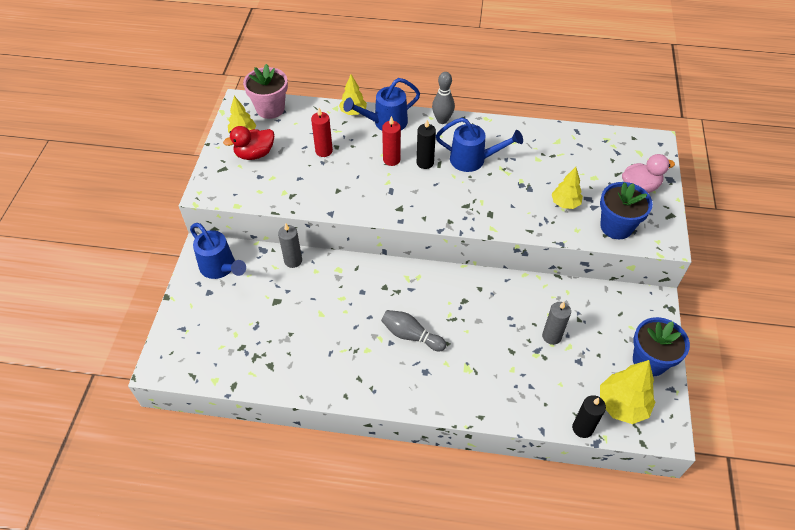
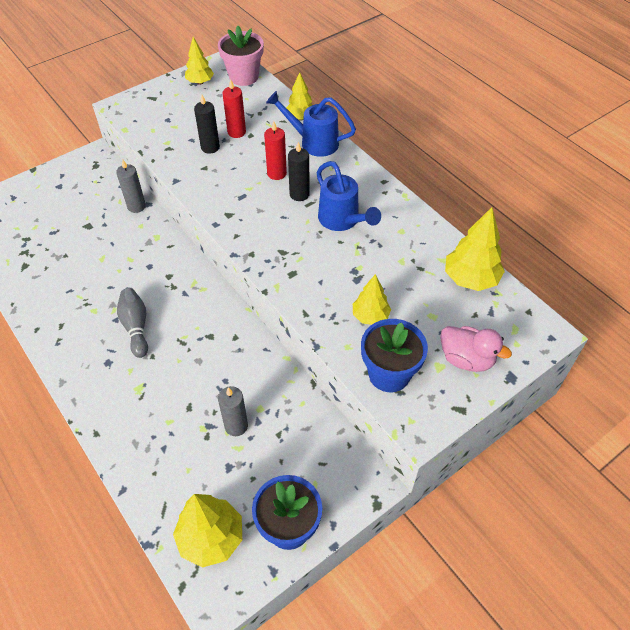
camera: 45 degrees right, 0 degrees up
blue watering can [190,223,246,279] -> none
red duck [223,126,274,160] -> none
grey bowling pin [432,72,455,124] -> none
black candle [572,395,606,438] -> black candle moved to [194,95,220,154]
none -> yellow tree [445,207,505,291]

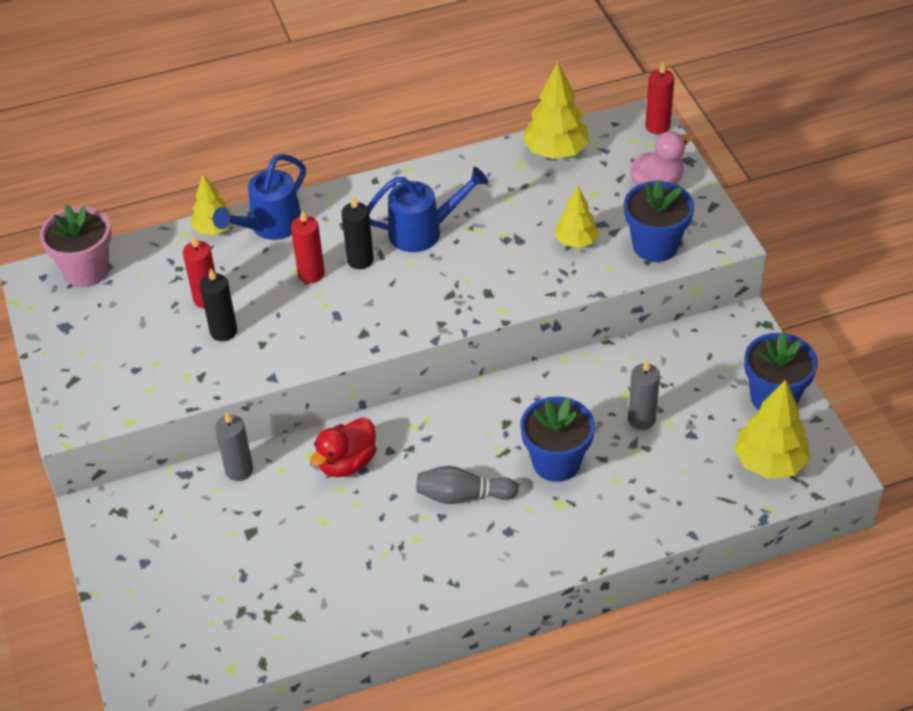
camera: 70 degrees left, 5 degrees down
yellow tree [185,37,214,85] -> none
none -> red duck [310,417,376,477]
none -> blue flower pot [520,396,595,482]
none -> red candle [645,62,675,134]

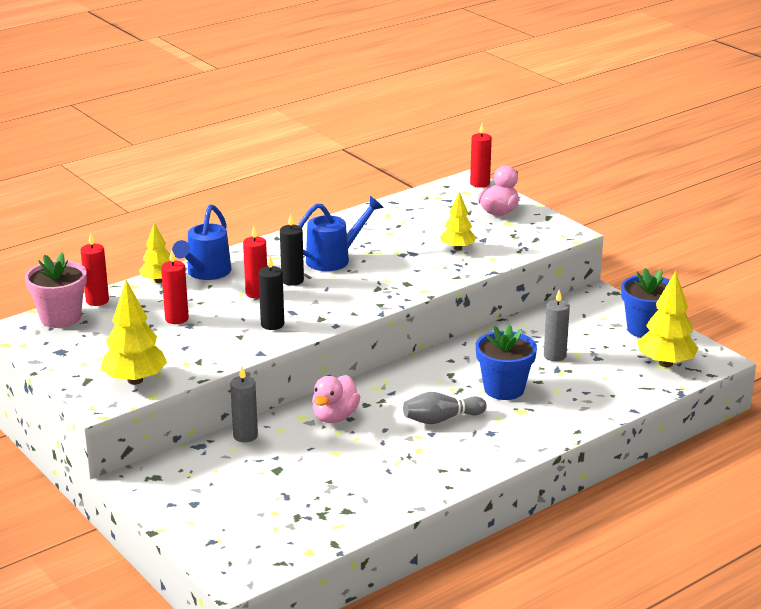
camera: 20 degrees left, 20 degrees down
black candle [200,268,237,341] -> black candle moved to [259,256,284,330]
red duck [310,417,376,477] -> pink duck [312,375,360,423]
yellow tree [523,62,589,159] -> yellow tree moved to [100,280,167,385]
blue flower pot [624,180,694,262] -> none
none -> red candle [81,233,109,306]

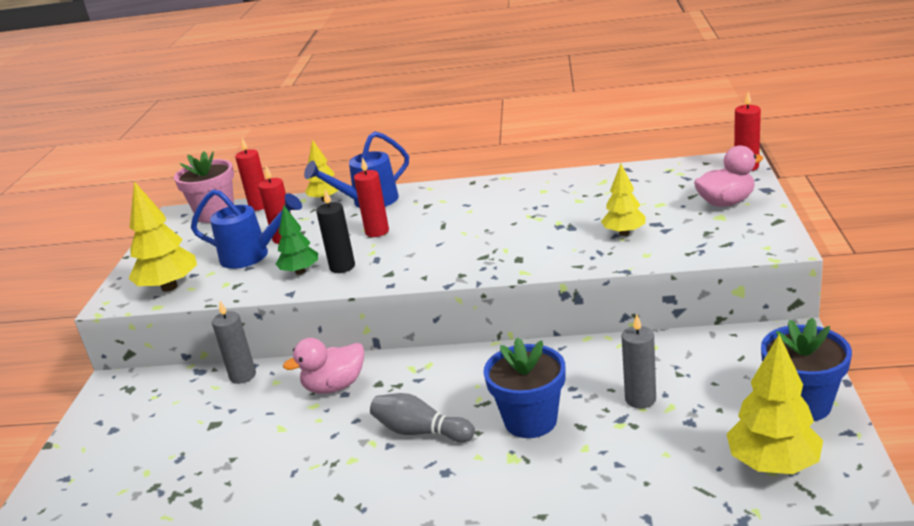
camera: 45 degrees right, 0 degrees up
black candle [280,214,304,286] -> none
blue watering can [298,196,384,271] -> blue watering can moved to [191,189,302,269]
none -> green tree [276,205,318,275]

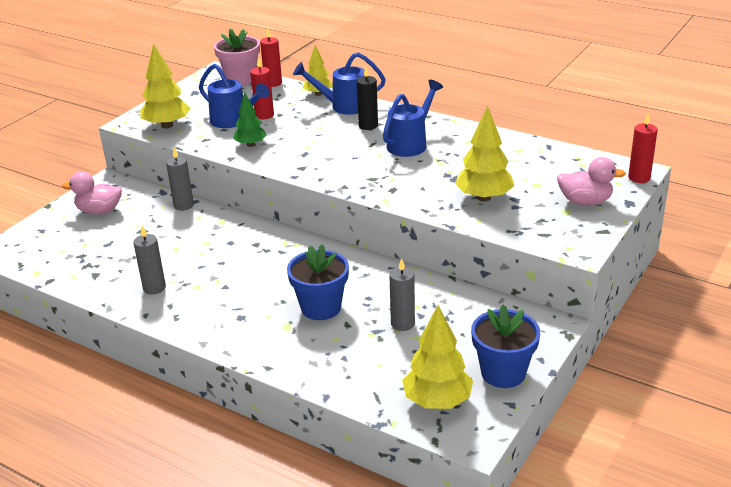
camera: 25 degrees right, 5 degrees up
pink duck [283,338,364,394] -> pink duck moved to [62,171,122,215]
black candle [316,190,355,273] -> black candle moved to [357,67,378,130]
red candle [354,157,389,237] -> none
grey bowling pin [370,393,475,443] -> none
yellow tree [601,163,645,236] -> yellow tree [455,106,514,202], size x1.57
none -> grey candle [134,226,166,295]
none -> blue watering can [383,80,443,157]

